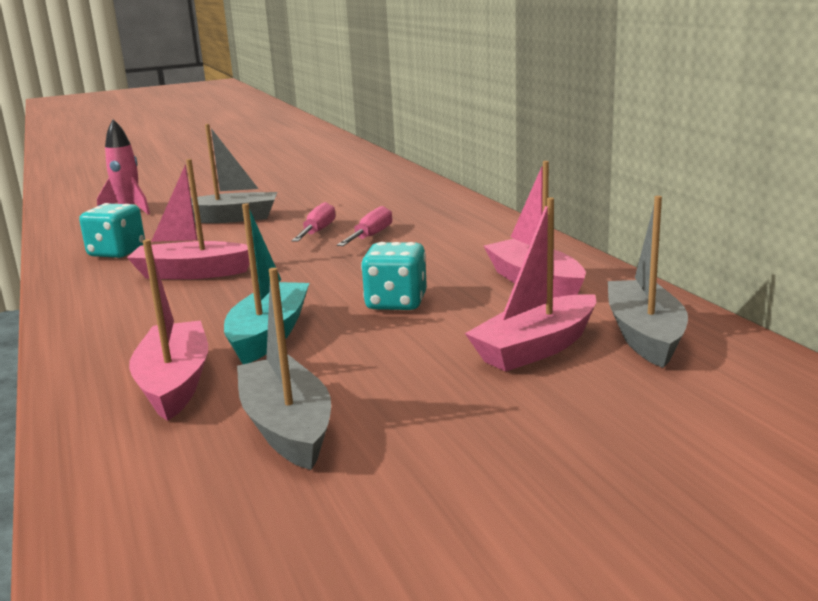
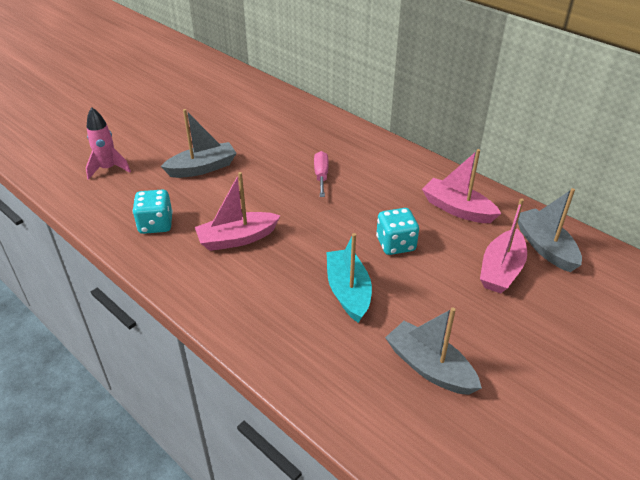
camera: 25 degrees left, 20 degrees up
pink boat [129,239,208,421] -> none
pink screwdriver [292,202,335,242] -> none

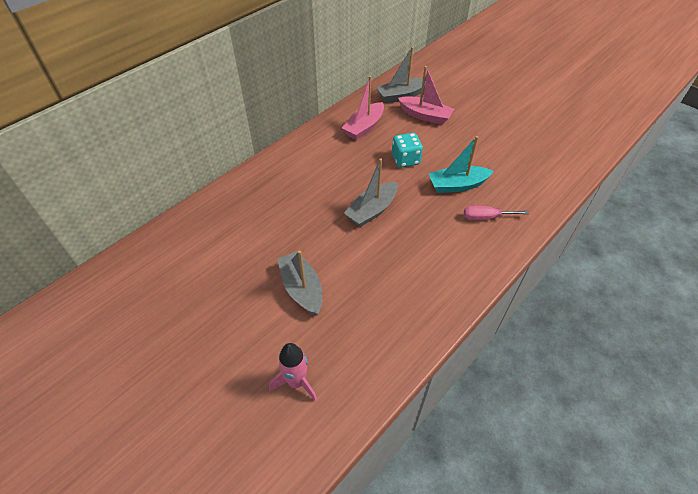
camera: 90 degrees left, 10 degrees up
turquoise dice [132,189,173,234] -> none
pink boat [195,172,280,251] -> none
pink screwdriver [314,151,329,197] -> pink screwdriver moved to [464,206,529,220]
grey boat [385,307,482,395] -> grey boat moved to [344,158,398,227]

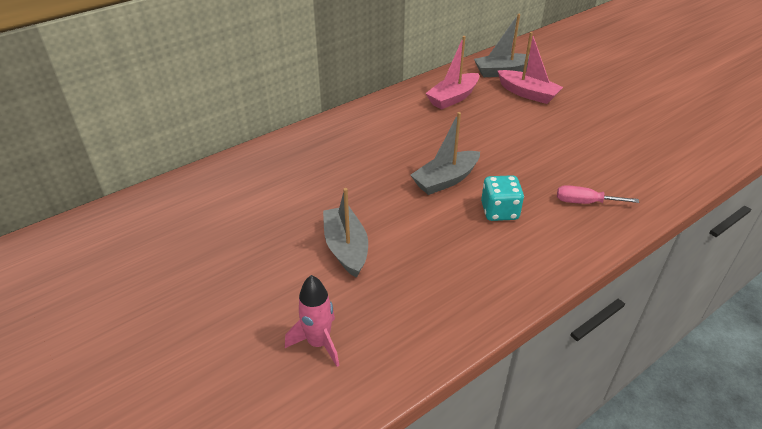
camera: 10 degrees right, 10 degrees down
turquoise dice [392,133,423,168] -> turquoise dice moved to [481,175,524,221]
turquoise boat [428,136,494,193] -> none

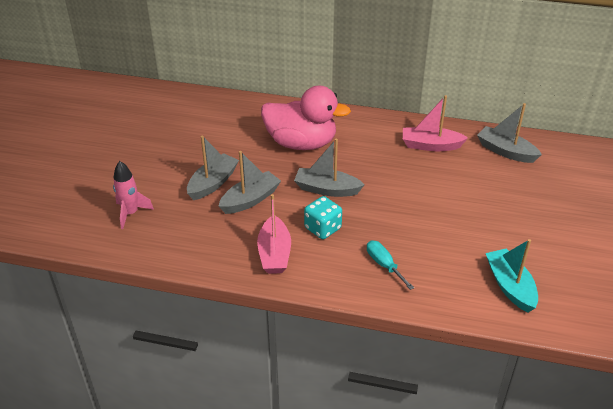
camera: 50 degrees right, 0 degrees up
pink boat [497,32,563,104] -> pink boat moved to [257,194,291,274]
pink screwdriver [557,185,639,204] -> turquoise screwdriver [367,240,414,290]
none -> grey boat [219,151,281,214]
none -> pink duck [261,86,351,150]
none -> turquoise boat [486,239,538,313]

